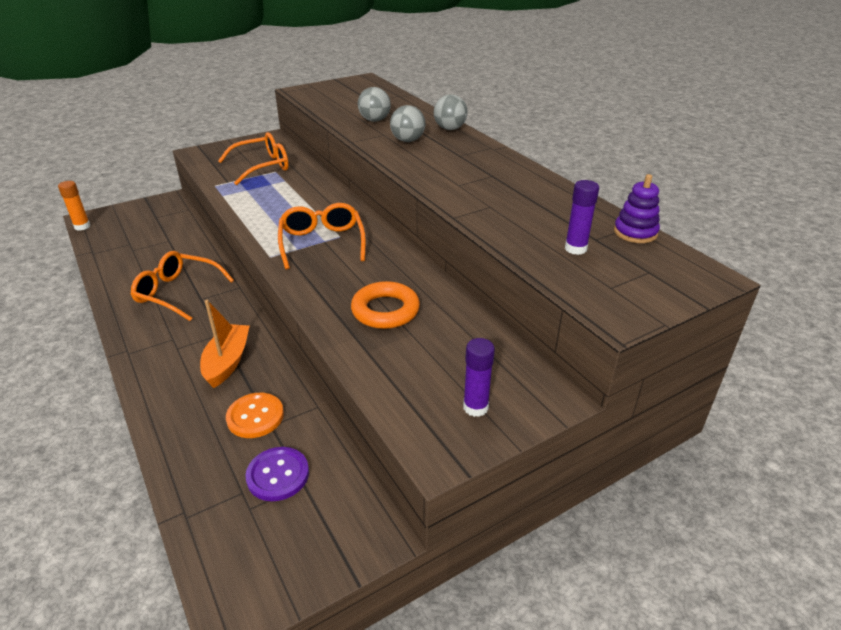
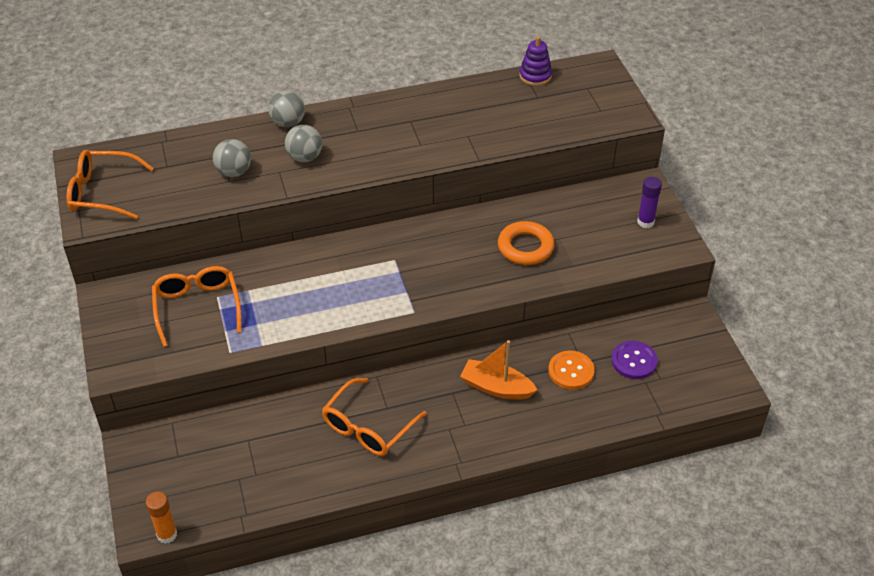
camera: 75 degrees left, 10 degrees up
orange glasses [278,203,366,269] -> orange glasses moved to [66,150,154,219]
purple glue stick [565,180,599,255] -> none

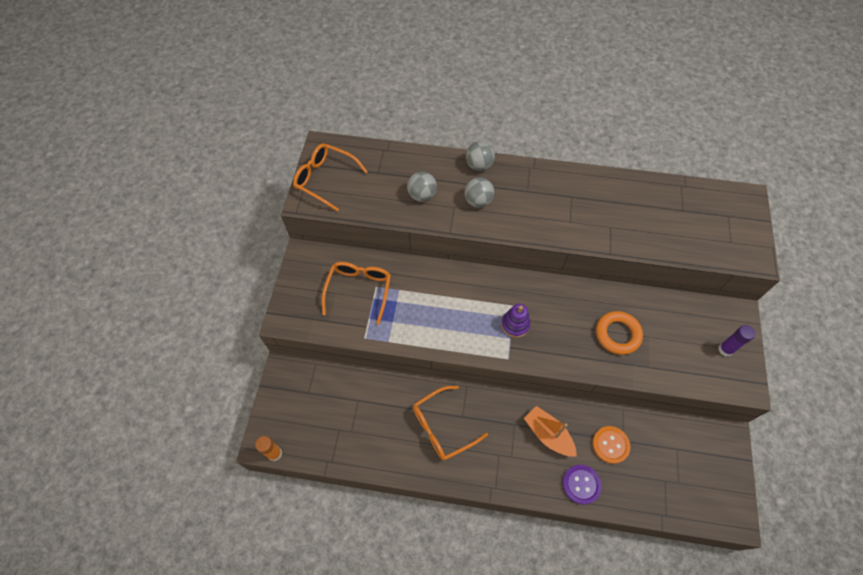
camera: 25 degrees right, 15 degrees up
purple stacking toy [519,36,552,86] -> purple stacking toy moved to [501,304,530,338]
purple button [611,341,658,379] -> purple button moved to [563,465,601,505]

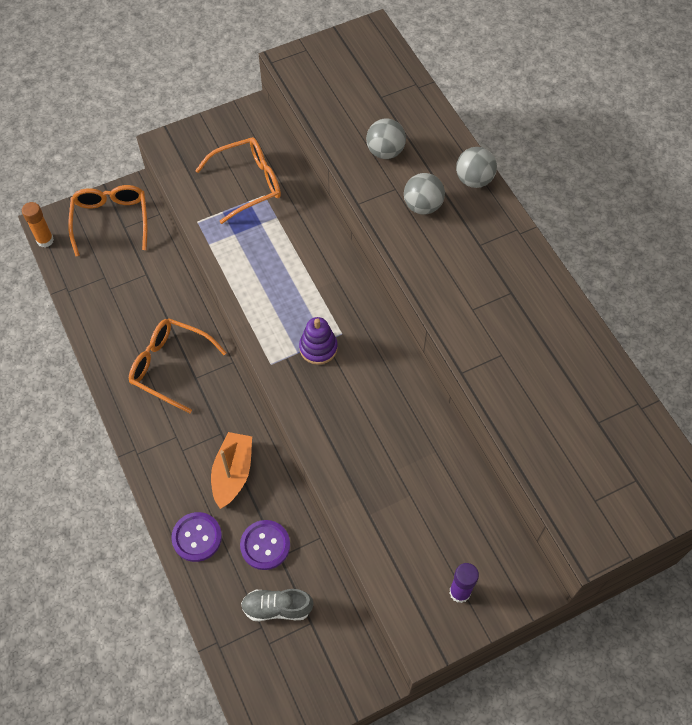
camera: 55 degrees right, 0 degrees up
orange glasses [293,143,368,212] -> orange glasses moved to [68,185,147,256]
orange button [592,426,630,464] -> purple button [240,520,290,570]
orange ring [596,311,643,355] -> none
none -> grey shoe [241,589,314,621]

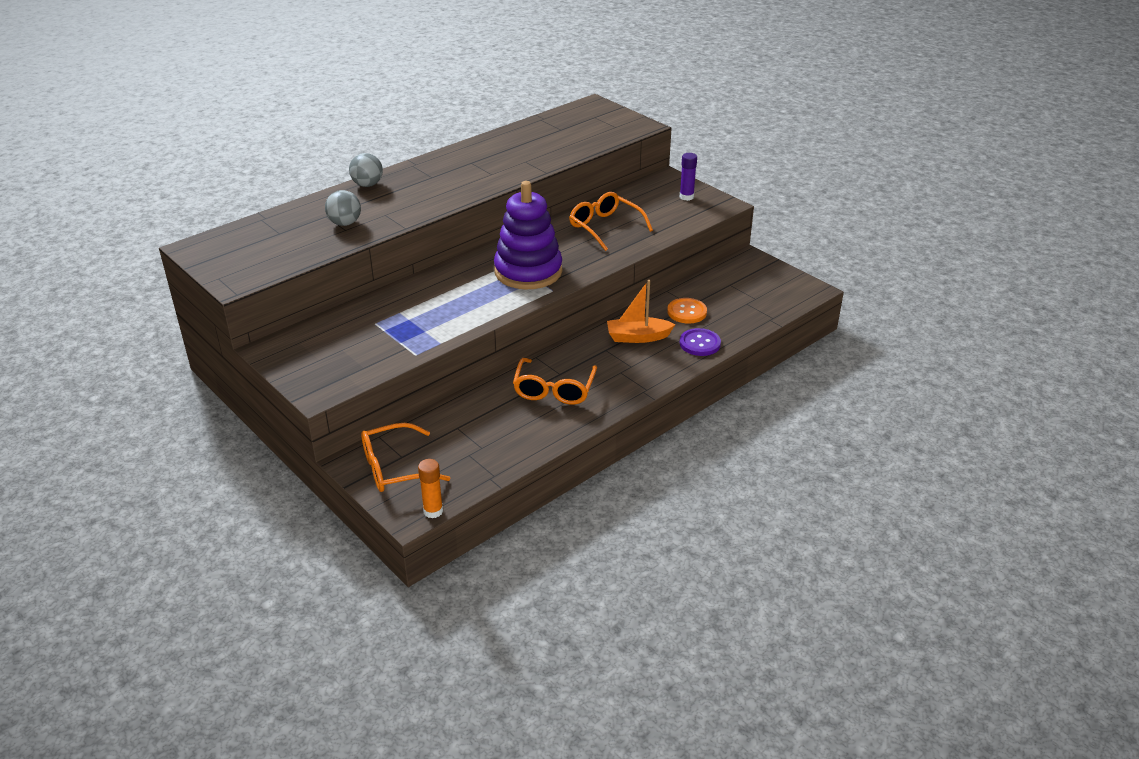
camera: 105 degrees left, 25 degrees down
orange glasses [195,137,281,224] -> orange glasses moved to [569,192,653,251]
purple button [240,520,290,570] -> orange button [667,298,707,323]
grey shoe [241,589,314,621] -> none
purple stacking toy [299,317,338,365] -> purple stacking toy [494,181,562,289], size x2.11
grey ball [404,173,445,215] -> none

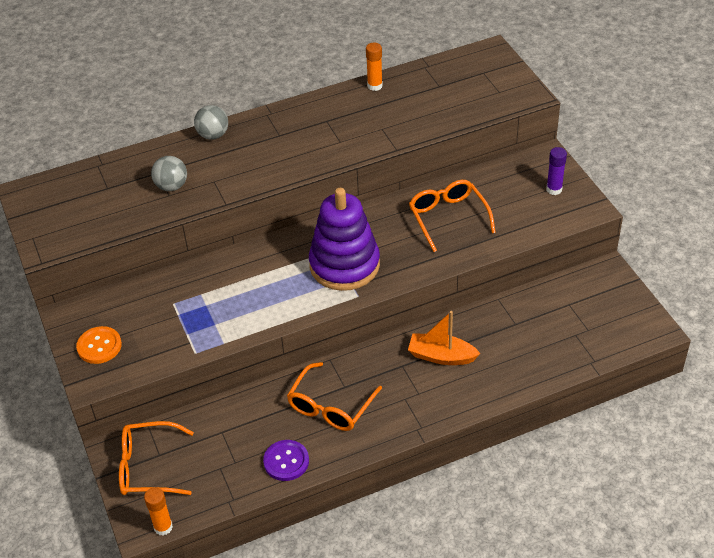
camera: 20 degrees right, 10 degrees up
orange button [667,298,707,323] -> orange button moved to [76,326,122,364]
purple button [680,328,721,356] -> purple button moved to [263,440,309,481]
none -> orange glue stick [366,43,383,91]

